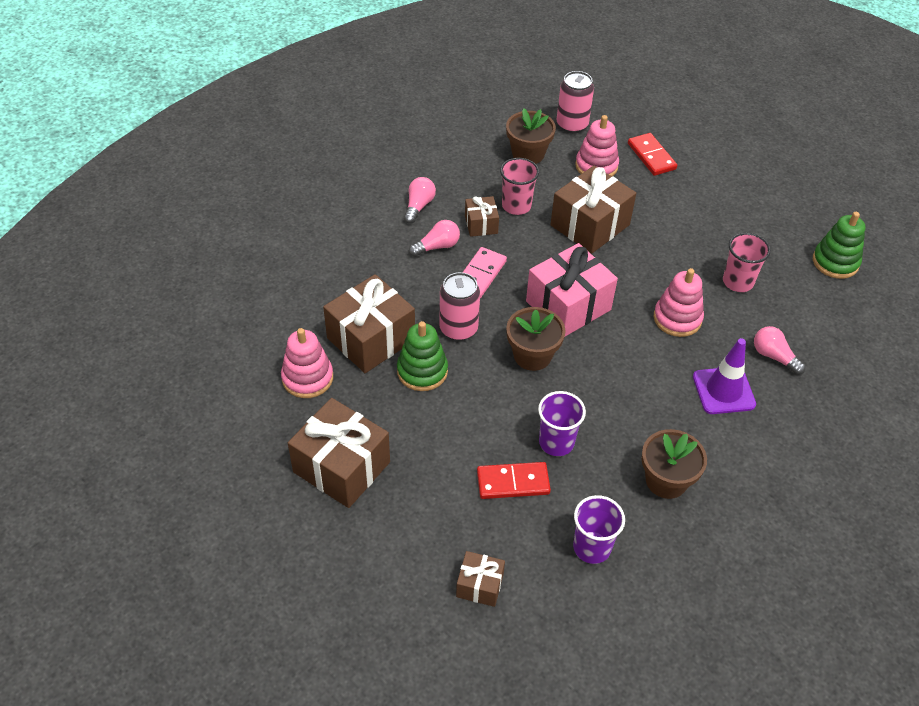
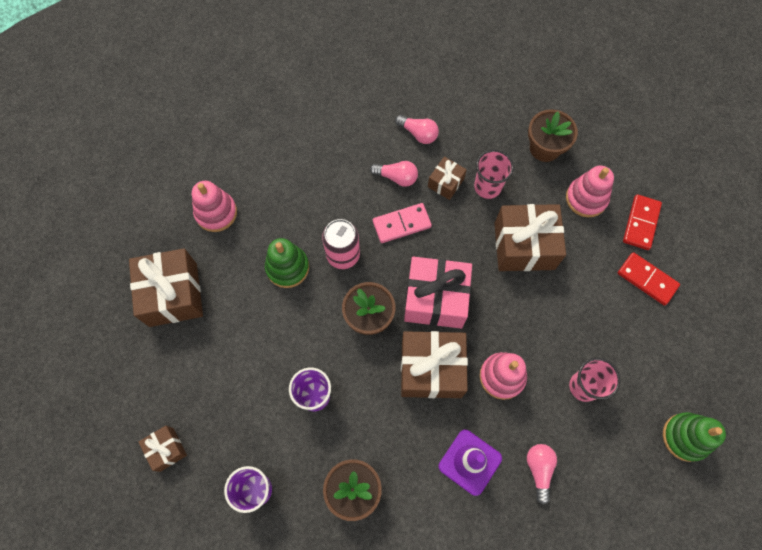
camera: 45 degrees right, 20 degrees up
brown gift [323,274,415,373] -> brown gift moved to [401,331,468,398]
pink light bulb [404,177,436,224] -> pink light bulb turned 60 degrees clockwise [395,115,439,144]
red domino [477,462,551,499] -> red domino moved to [618,252,680,306]
pink can [556,71,594,133] -> none

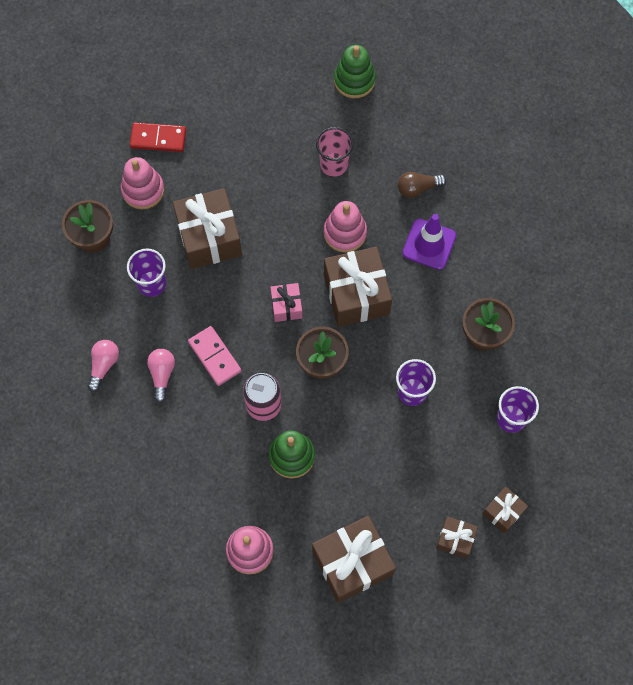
camera: 105 degrees left, 0 degrees up
pink gift [404,257,472,329] -> pink gift [271,283,302,322], size x0.52
brown gift [428,157,467,200] -> brown gift moved to [436,516,478,558]
pink cup [474,150,514,199] -> purple cup [127,249,166,297]
pink light bulb [527,444,557,505] -> brown light bulb [398,172,446,198]
red domino [618,252,680,306] -> none

